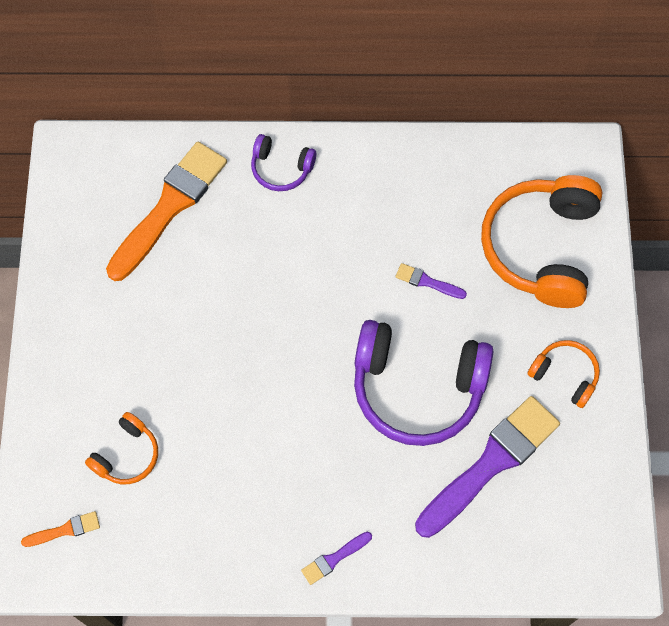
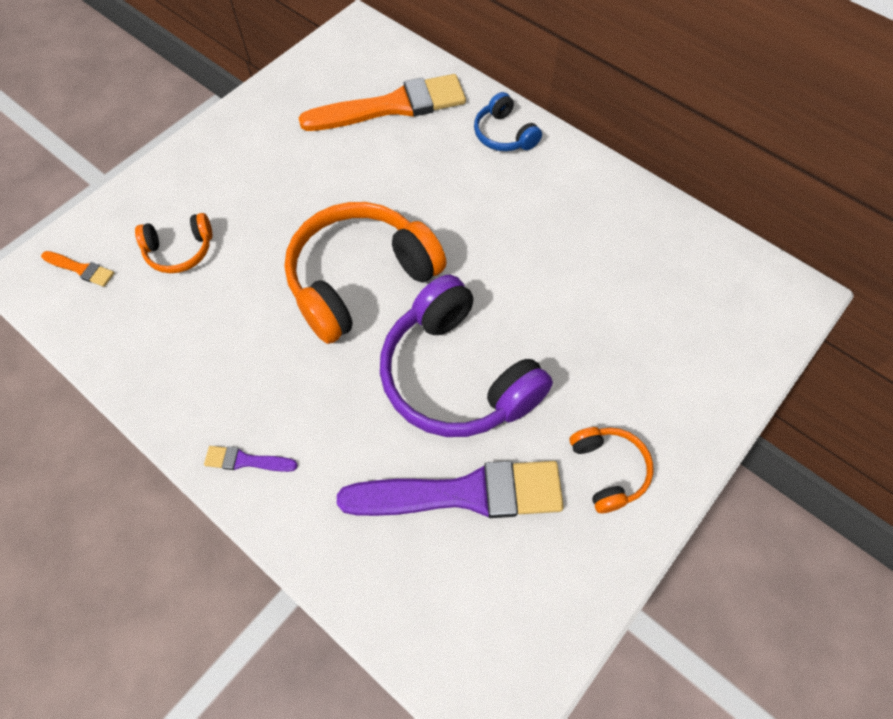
camera: 40 degrees right, 5 degrees down
purple headphones [251,134,316,191] -> blue headphones [474,92,542,151]
purple brush [396,263,467,299] -> none
orange headphones [481,175,603,308] -> orange headphones moved to [284,202,446,344]

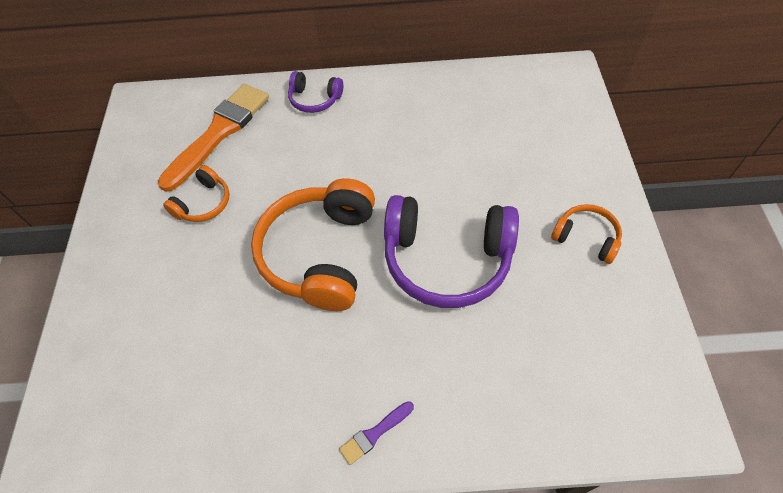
camera: 40 degrees left, 5 degrees down
orange brush [41,251,114,287] -> none
orange headphones [135,213,213,273] -> orange headphones moved to [163,165,230,222]
purple brush [337,461,564,518] -> none
blue headphones [474,92,542,151] -> purple headphones [288,71,343,113]

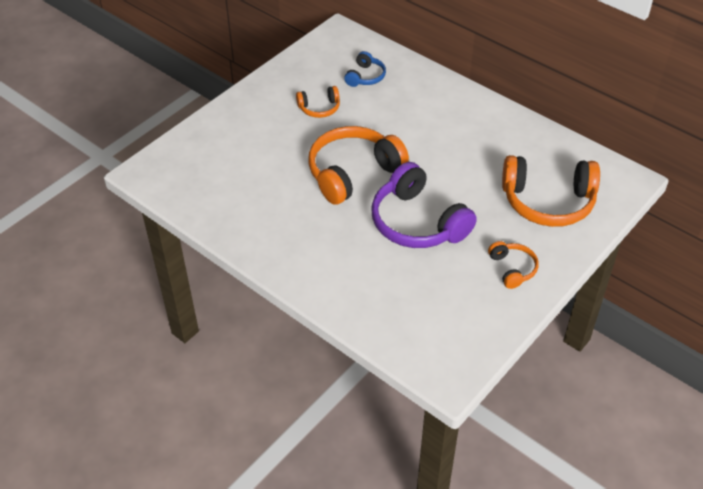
camera: 40 degrees right, 10 degrees down
orange brush [158,84,269,192] -> blue headphones [344,51,386,87]
purple headphones [288,71,343,113] -> none
purple brush [339,401,414,465] -> none
none -> orange headphones [502,155,600,227]

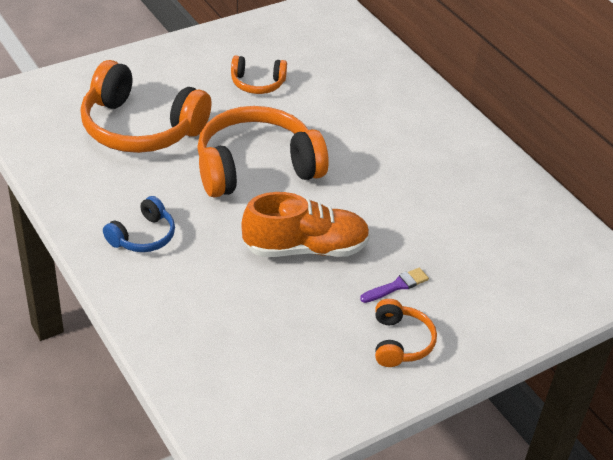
camera: 15 degrees right, 5 degrees down
blue headphones [344,51,386,87] -> blue headphones moved to [103,196,175,252]
purple headphones [371,162,477,248] -> orange shoe [241,192,370,257]
orange headphones [502,155,600,227] -> orange headphones moved to [80,60,212,153]
none -> purple brush [360,268,429,303]

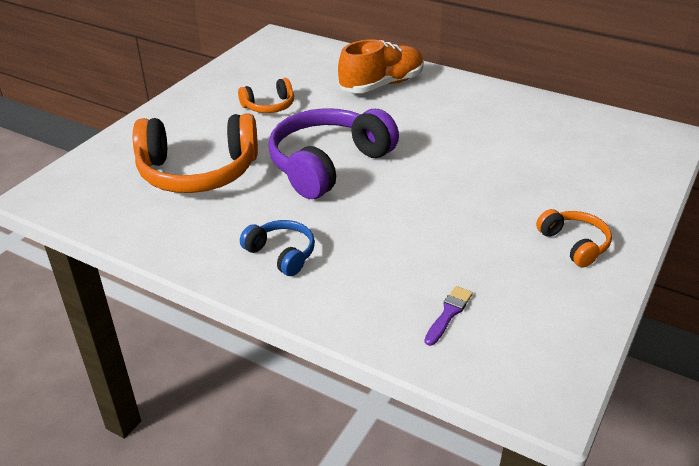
camera: 25 degrees left, 5 degrees down
blue headphones [103,196,175,252] -> blue headphones turned 60 degrees counterclockwise [240,220,315,276]
orange headphones [197,106,329,198] -> purple headphones [268,108,399,199]
orange shoe [241,192,370,257] -> orange shoe moved to [338,39,424,93]
purple brush [360,268,429,303] -> purple brush moved to [424,286,473,346]

